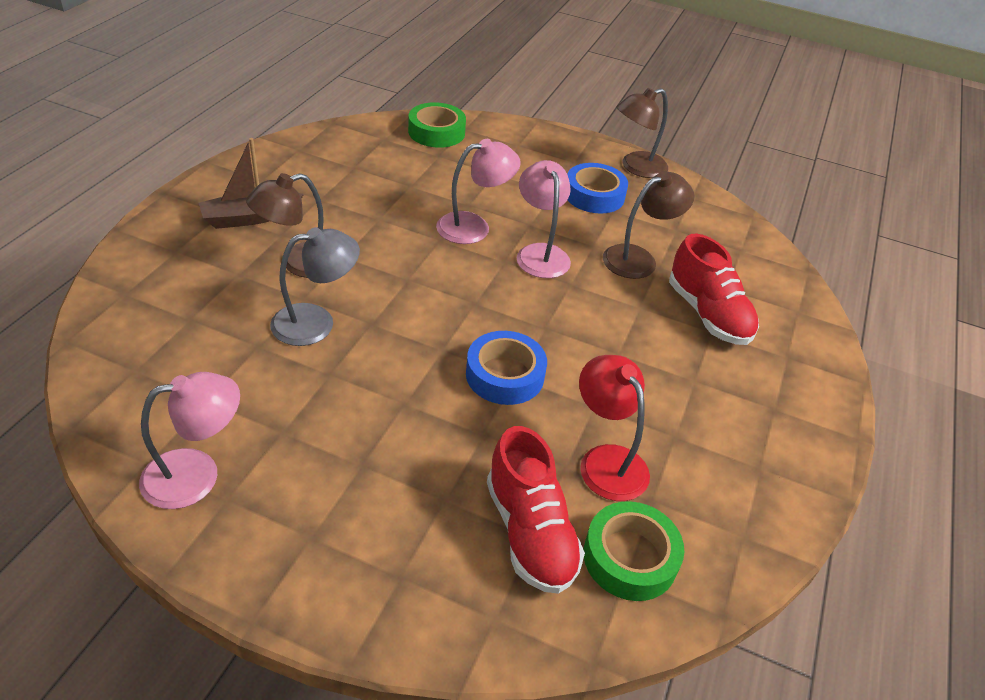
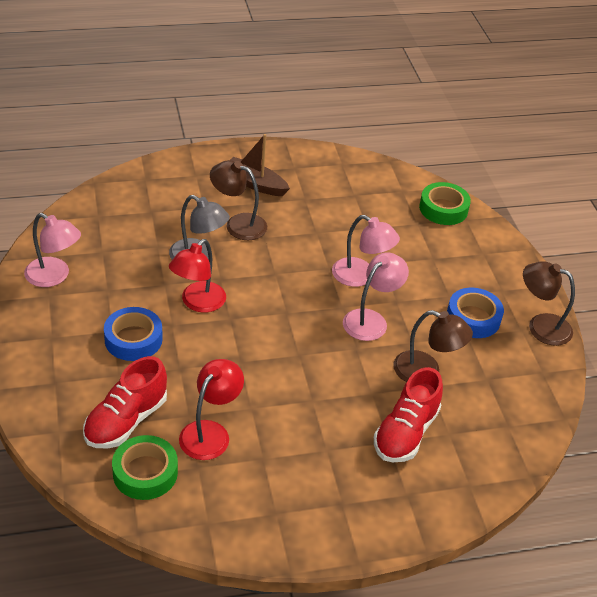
camera: 55 degrees right, 0 degrees up
blue tape [466,331,547,405] -> blue tape moved to [104,307,163,361]
none -> red lamp [169,239,226,313]

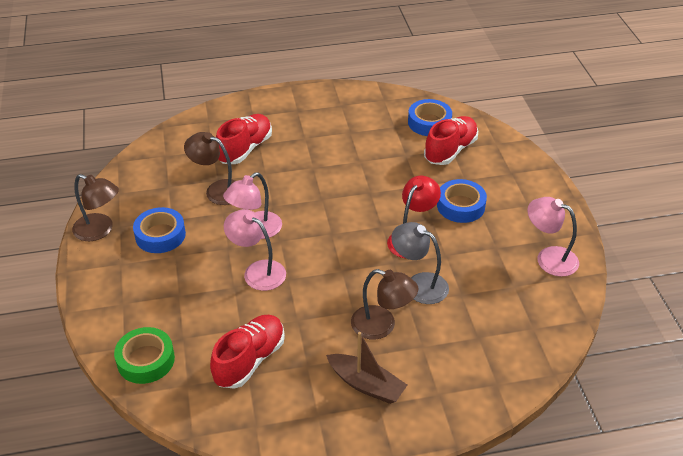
camera: 175 degrees left, 0 degrees up
green tape [112,435,178,500] -> blue tape [408,99,452,136]
red lamp [179,359,244,460] -> none
none -> red shoe [210,315,285,389]

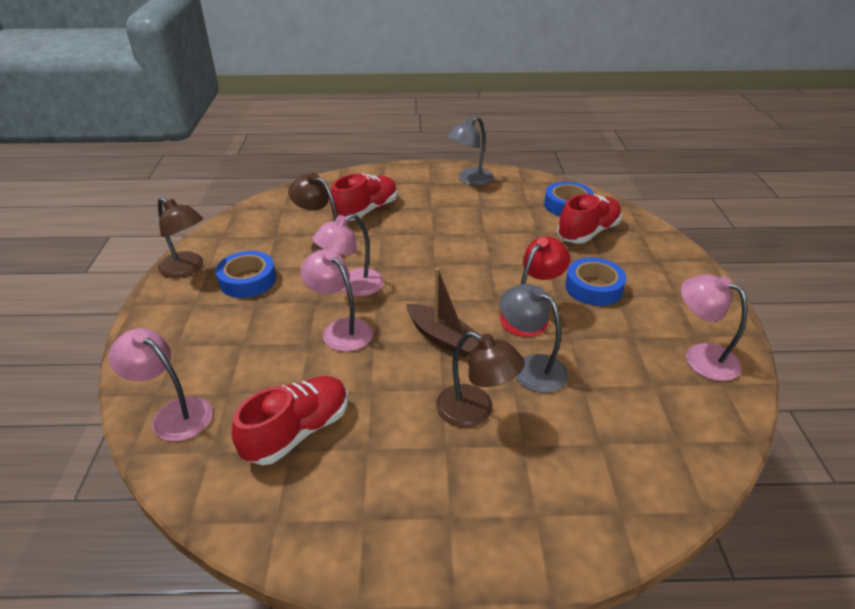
camera: 10 degrees right, 5 degrees down
green tape [114,327,175,384] -> pink lamp [108,328,213,442]
brown boat [326,332,407,404] -> brown boat moved to [406,268,481,358]
none -> grey lamp [447,117,494,185]

